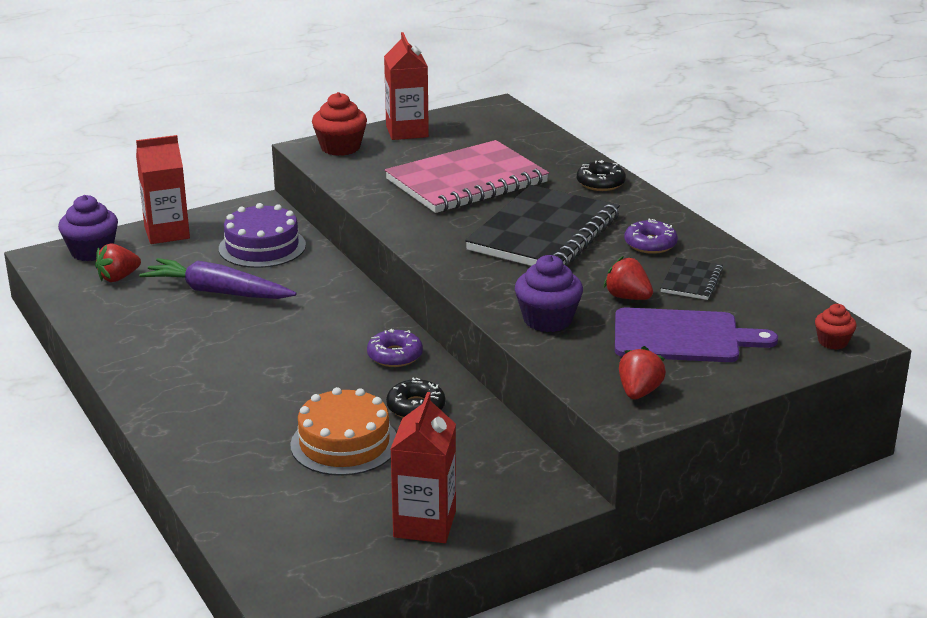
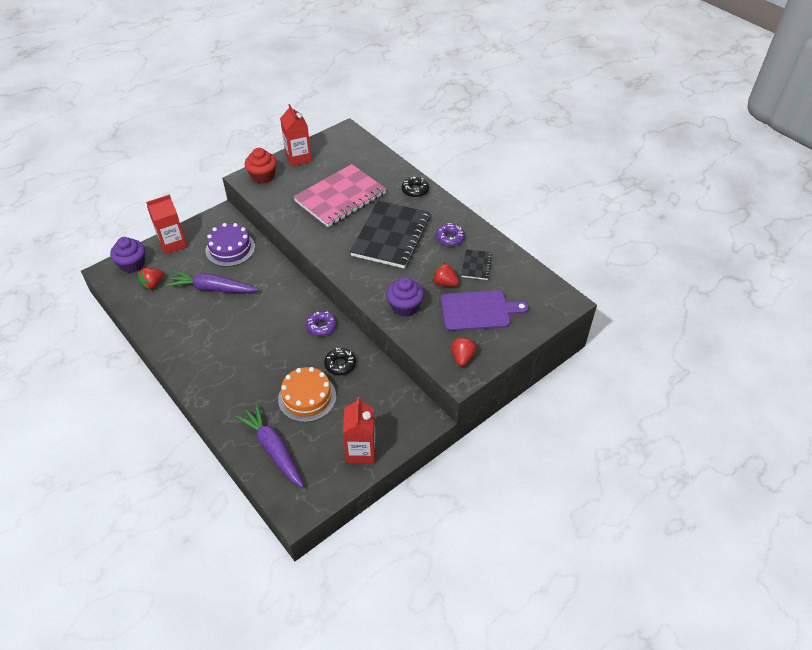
camera: 10 degrees left, 20 degrees up
red cupcake [815,304,857,350] -> none
none -> purple carrot [236,404,304,488]

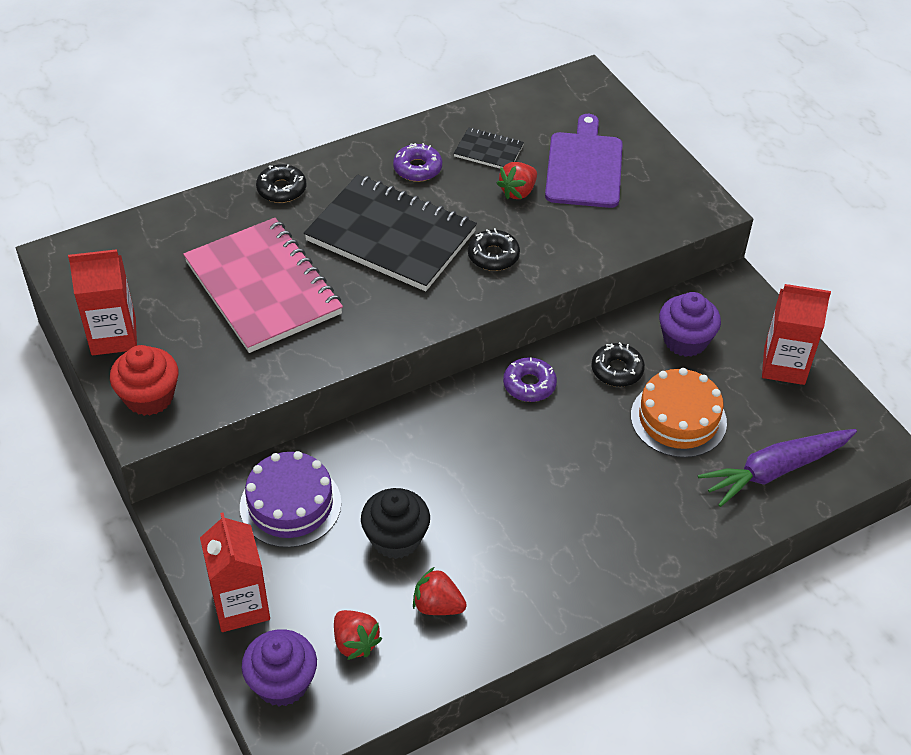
camera: 80 degrees left, 0 degrees up
purple carrot [166,270,259,293] -> black cupcake [361,488,430,559]
purple cupcake [386,277,424,317] -> purple cupcake moved to [659,292,721,357]
red strawberry [451,337,476,366] -> red strawberry moved to [413,567,467,615]
none -> black donut [468,228,520,271]

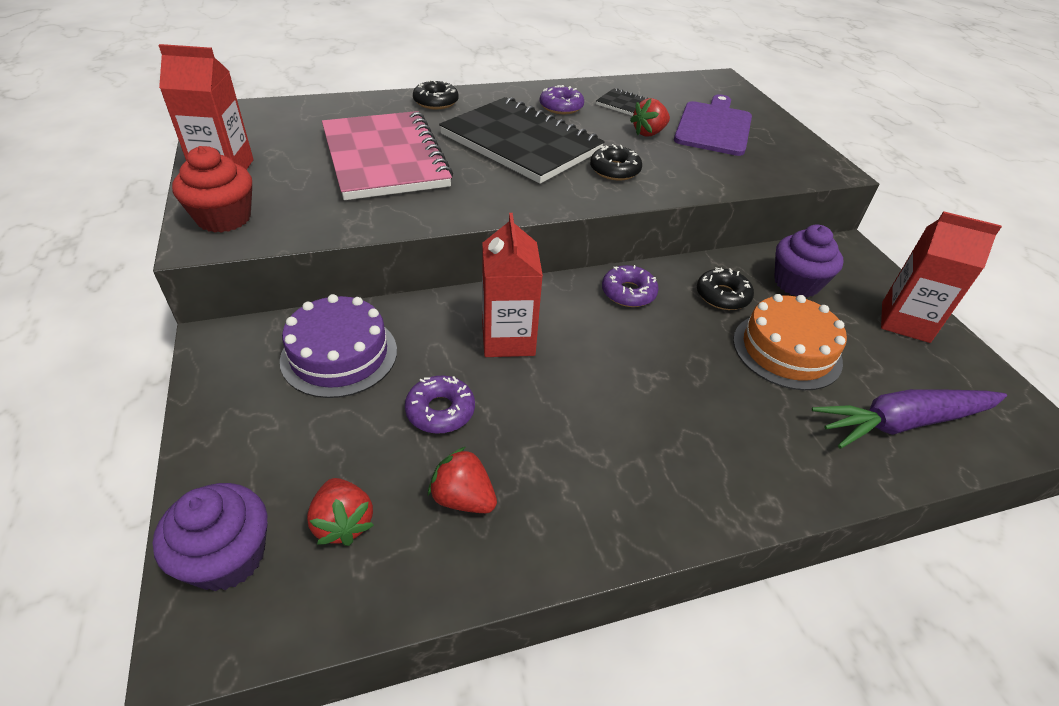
camera: 10 degrees right, 5 degrees down
red carton [200,513,270,632] -> red carton moved to [482,213,543,357]
black cupcake [361,488,430,559] -> purple donut [405,376,475,434]

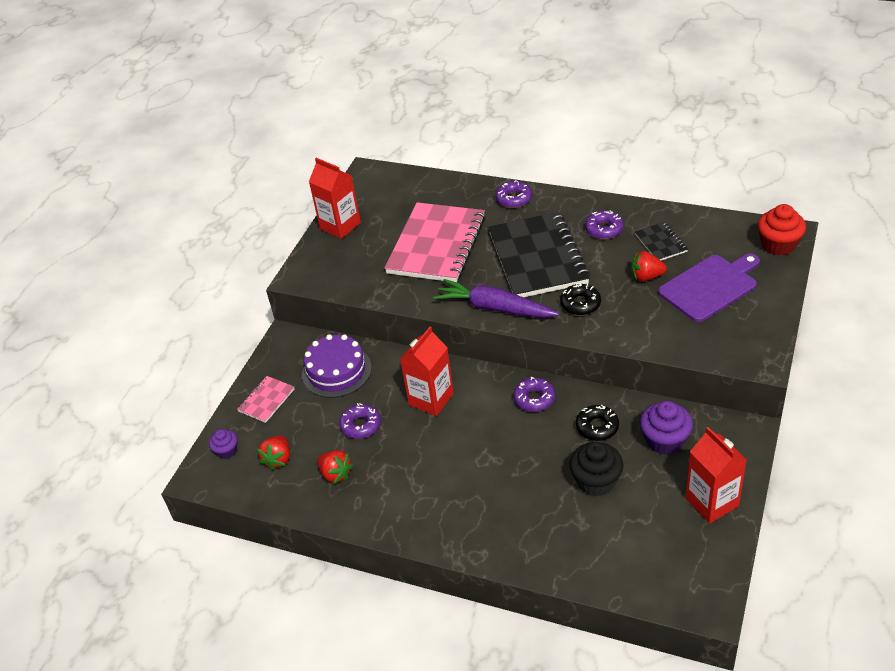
camera: 45 degrees right, 0 degrees up
purple cupcake [153,483,268,591] -> purple cupcake [209,429,238,459], size x0.58
red cupcake [172,146,252,233] -> red cupcake moved to [758,204,806,256]
black donut [413,80,458,109] -> purple donut [496,180,532,208]
red strawberry [428,447,497,513] -> red strawberry turned 150 degrees clockwise [317,450,353,484]
orange cake [733,294,847,390] -> black cupcake [570,442,624,497]
purple carrot [812,389,1007,449] -> purple carrot moved to [433,279,559,318]
none -> pink notebook [237,376,294,423]

